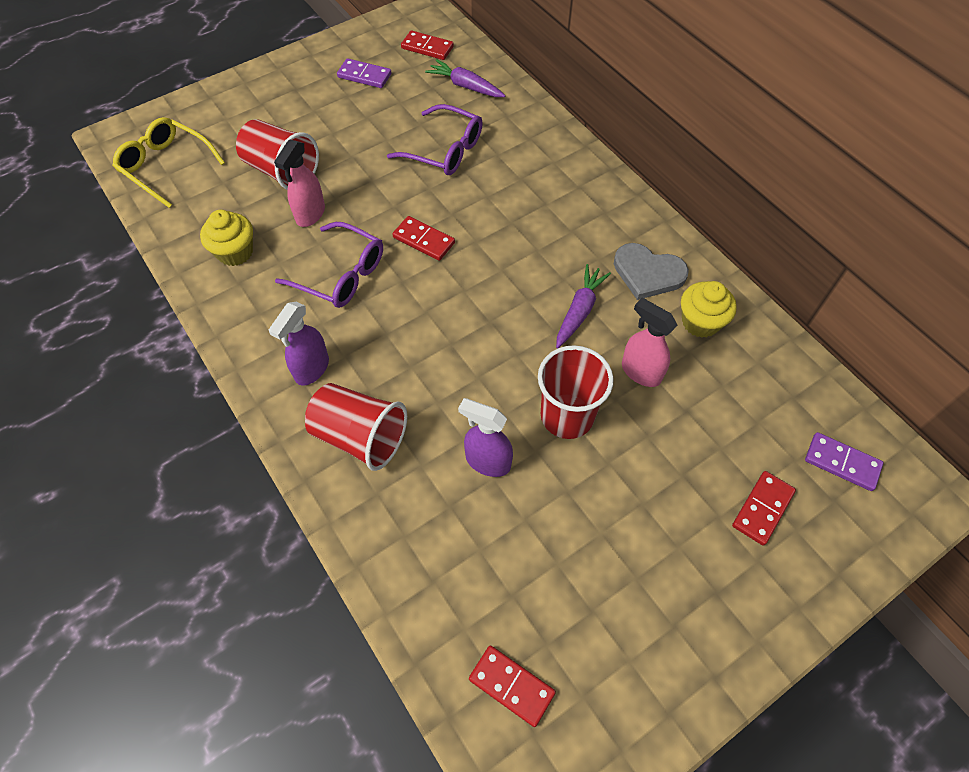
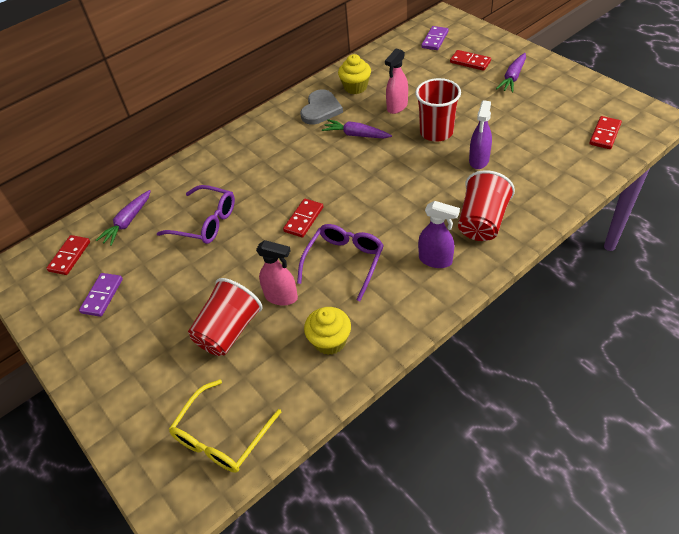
camera: 90 degrees left, 10 degrees down
purple glasses [387,104,483,175] -> purple glasses turned 90 degrees clockwise [157,185,235,244]
none -> purple carrot [496,53,526,93]

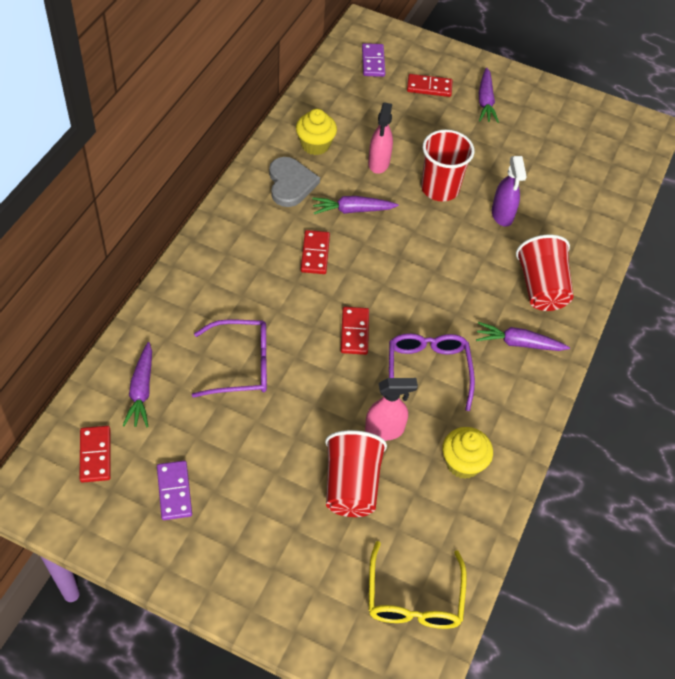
camera: 35 degrees left, 5 degrees up
purple spray bottle [418,201,460,268] -> purple carrot [476,322,570,351]
red domino [589,116,622,149] -> red domino moved to [301,230,330,274]

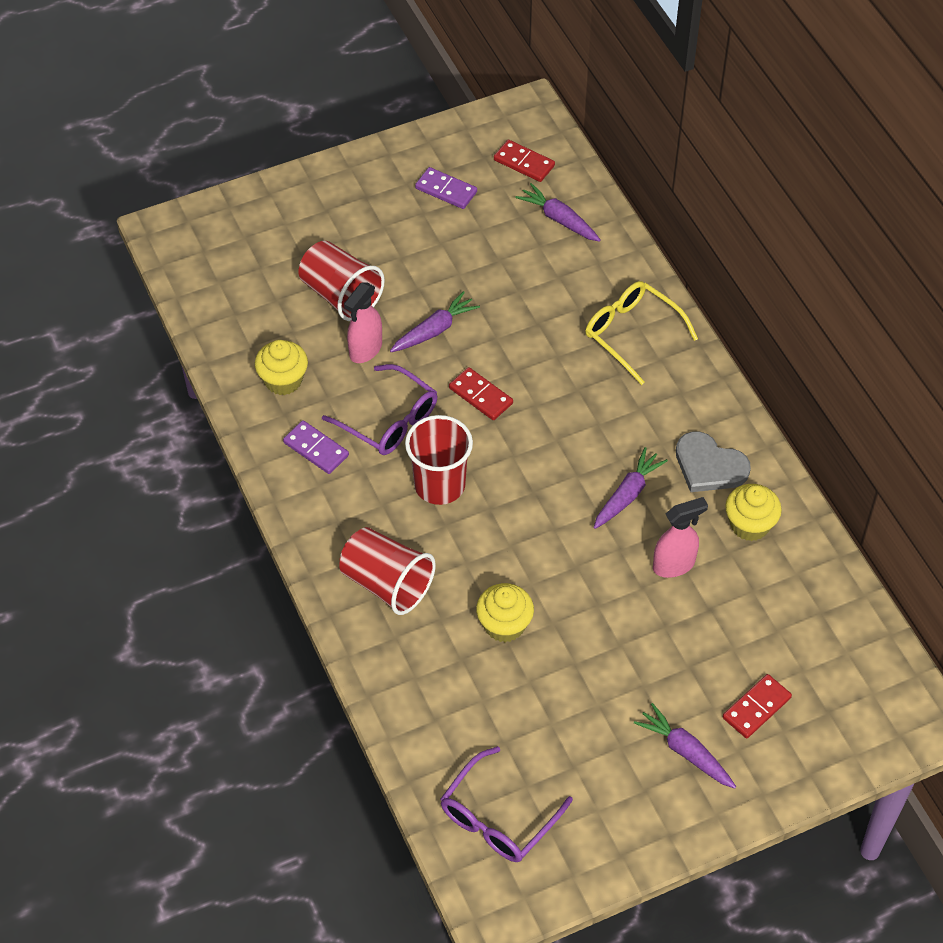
camera: 135 degrees right, 0 degrees up
purple glasses [192,319,267,398] -> purple glasses moved to [441,746,573,862]
red domino [301,230,330,274] -> none
purple domino [362,43,385,77] -> purple domino moved to [283,420,349,474]
pink spray bottle [368,102,393,174] -> pink spray bottle turned 105 degrees clockwise [653,497,708,578]
yellow glasses [369,541,466,629] -> yellow glasses moved to [585,281,698,385]
red cup [421,130,474,202] -> red cup moved to [405,415,473,505]
purple carrot [476,322,570,351] -> purple carrot moved to [390,291,480,352]
purple spray bottle [492,156,527,227] -> yellow cupcake [476,583,534,643]

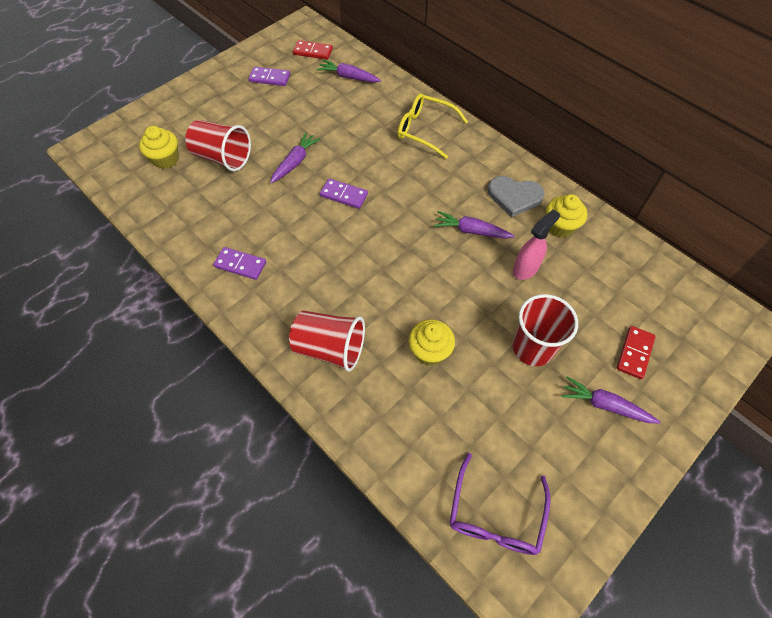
camera: 20 degrees left, 5 degrees up
yellow cupcake [255,340,308,395] -> yellow cupcake moved to [139,126,179,169]
purple glasses [322,364,437,455] -> none
pink spray bottle [344,282,382,363] -> none
red cup [405,415,473,505] -> red cup moved to [512,294,578,366]
red domino [449,367,513,420] -> purple domino [320,178,368,209]
purple carrot [594,447,668,529] -> purple carrot turned 90 degrees counterclockwise [434,211,515,239]

